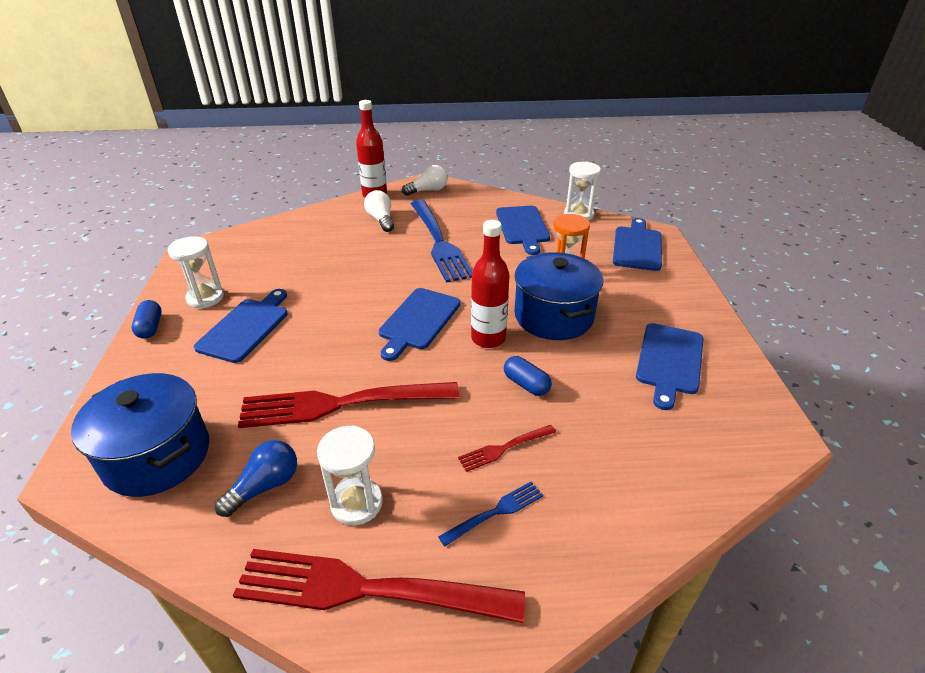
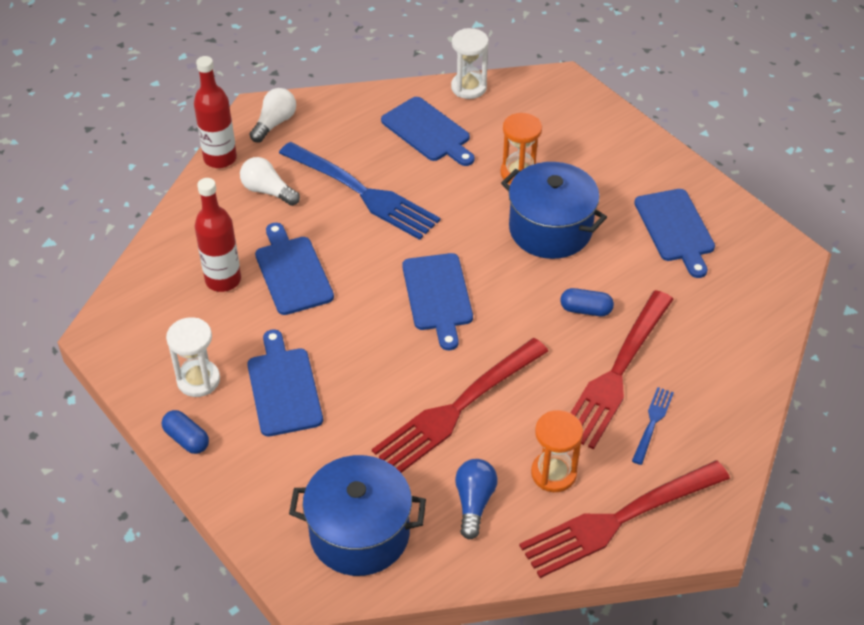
camera: 35 degrees left, 10 degrees up
white hourglass [317,425,383,525] -> orange hourglass [531,410,583,492]
red fork [458,425,556,472] -> red fork [571,290,674,450], size x2.23
red bottle [471,220,510,348] -> red bottle moved to [195,178,241,292]
blue cutting board [613,218,662,271] -> blue cutting board moved to [255,223,334,315]

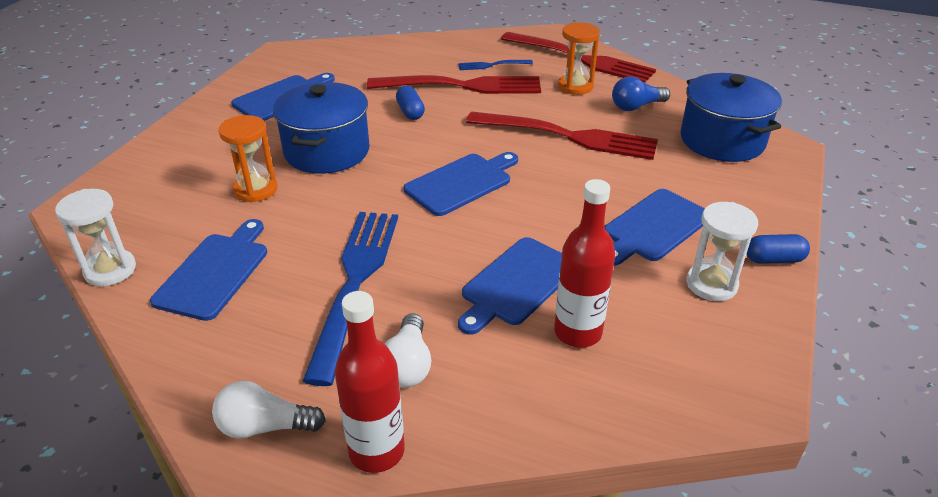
camera: 120 degrees left, 10 degrees down
blue capsule [162,410,209,454] -> blue capsule turned 75 degrees clockwise [747,234,810,264]

